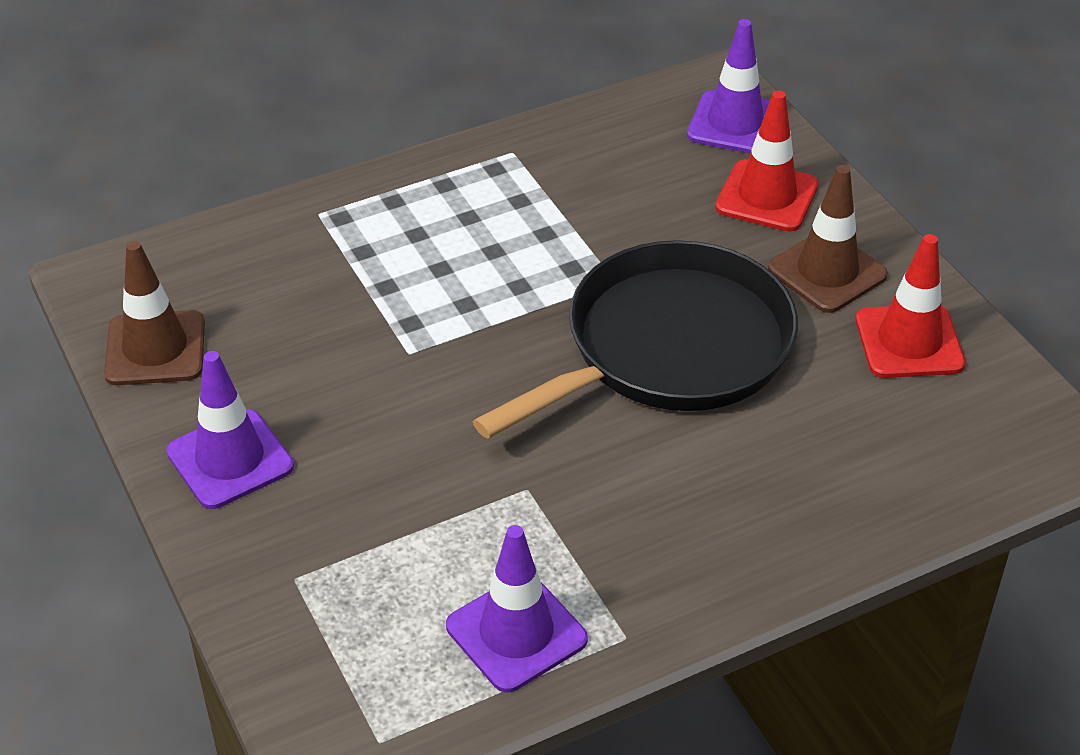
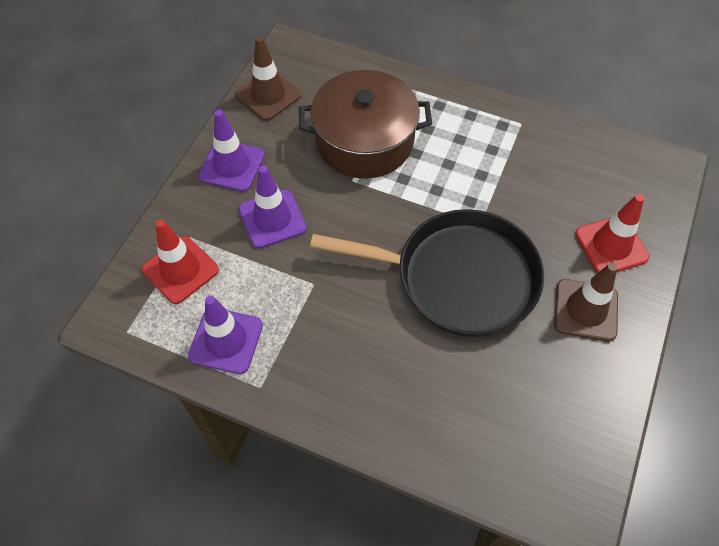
camera: 50 degrees right, 15 degrees up
purple traffic cone [687,19,770,154] -> purple traffic cone moved to [239,165,307,248]
red traffic cone [856,234,966,378] -> red traffic cone moved to [142,220,219,304]
none -> brown pot [299,70,432,179]

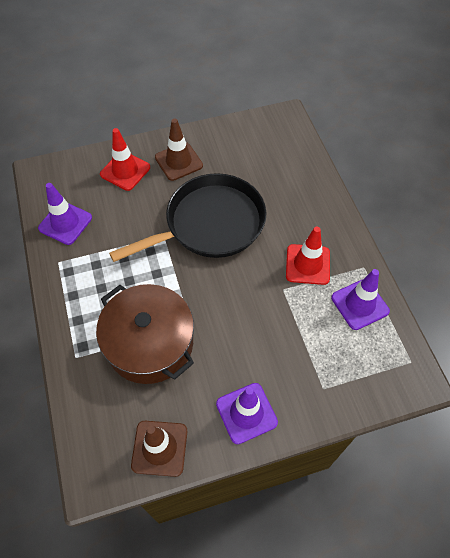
camera: 130 degrees left, 0 degrees up
red traffic cone [142,220,219,304] -> red traffic cone moved to [286,227,330,285]
purple traffic cone [239,165,307,248] -> purple traffic cone moved to [38,183,92,245]
black pan [310,209,544,337] -> black pan turned 90 degrees clockwise [109,173,266,262]

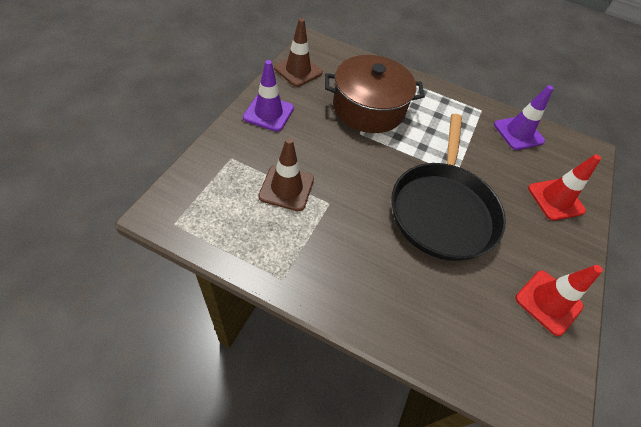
camera: 125 degrees right, 5 degrees down
brown traffic cone [155,118,203,181] -> brown traffic cone moved to [258,138,314,211]
red traffic cone [286,227,330,285] -> red traffic cone moved to [516,265,603,336]
purple traffic cone [331,269,390,330] -> none

